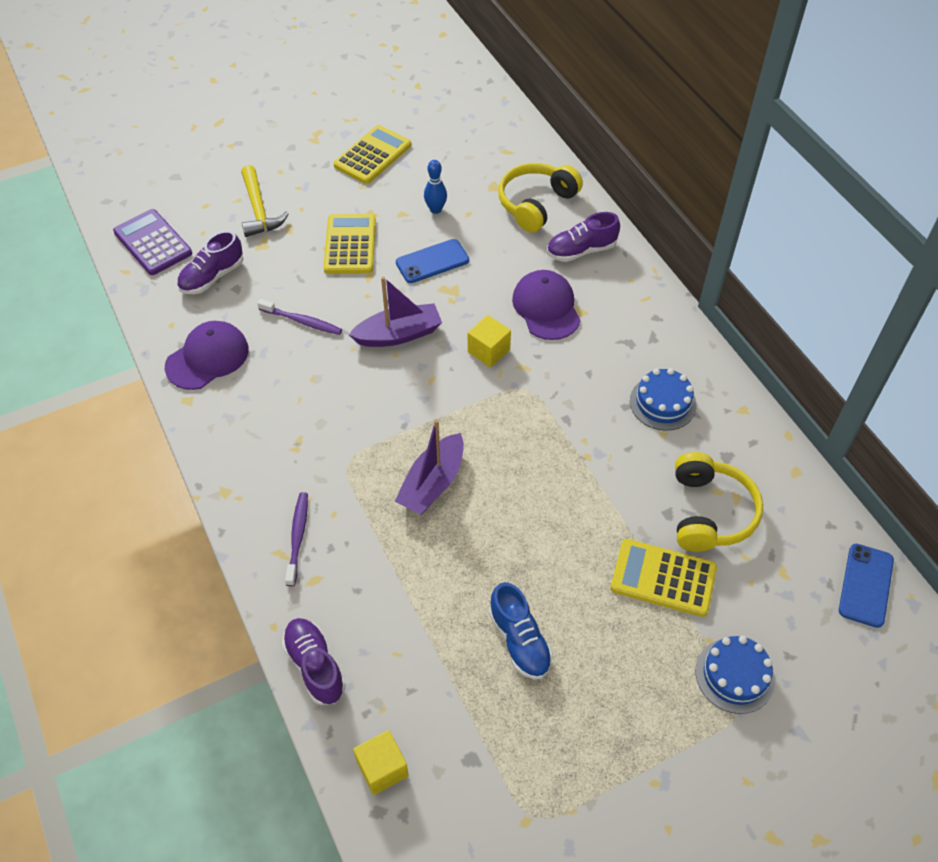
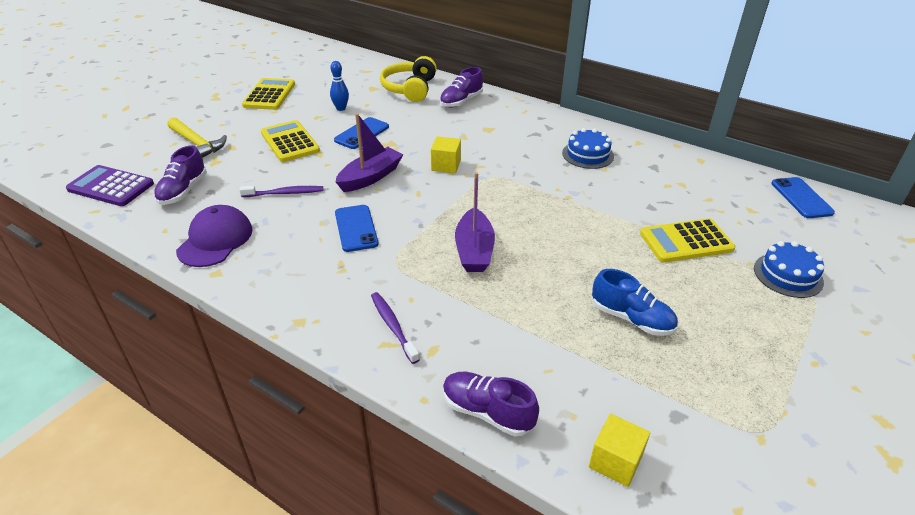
camera: 30 degrees left, 15 degrees down
purple cap [512,270,581,340] -> none
yellow headphones [675,452,763,552] -> none
none -> blue phone [335,205,378,252]

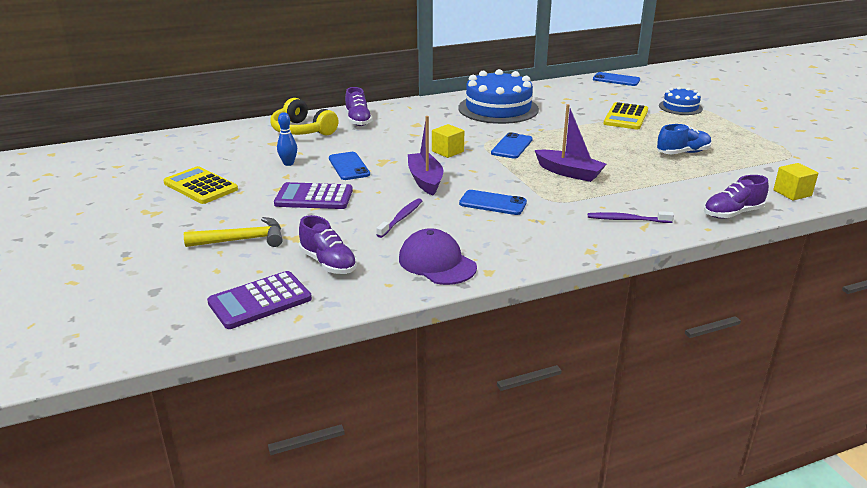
camera: 55 degrees left, 10 degrees down
yellow calculator [261,120,320,162] -> purple calculator [274,182,353,209]
blue cake [562,128,614,169] -> blue cake [458,69,539,124], size x1.89
none -> blue phone [491,132,533,159]

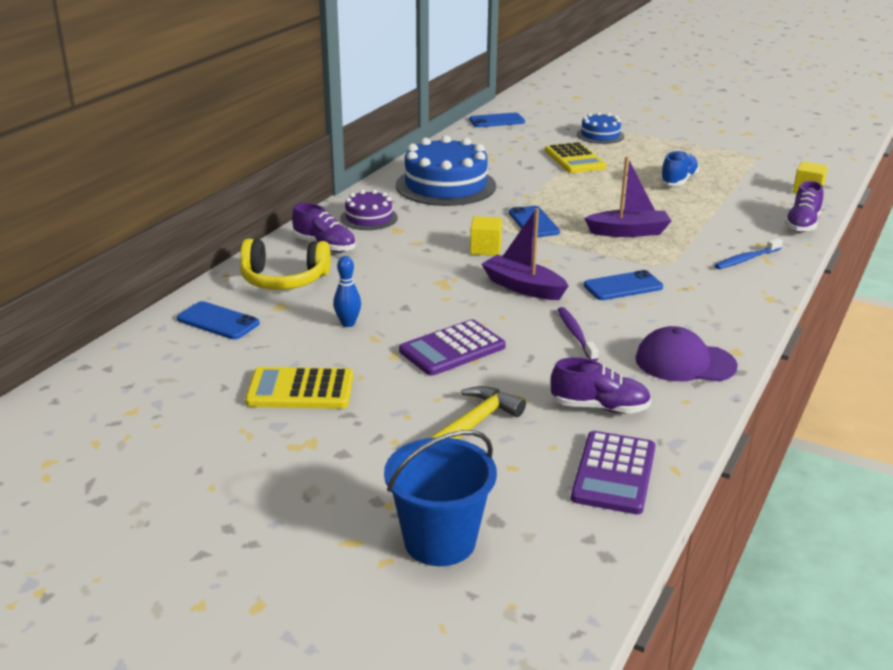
camera: 40 degrees left, 0 degrees up
blue phone [329,152,370,180] -> blue phone moved to [177,301,260,339]
purple toothbrush [588,211,674,223] -> blue toothbrush [714,238,783,269]
none -> purple cake [340,190,398,230]
none -> blue bucket [384,430,497,566]

